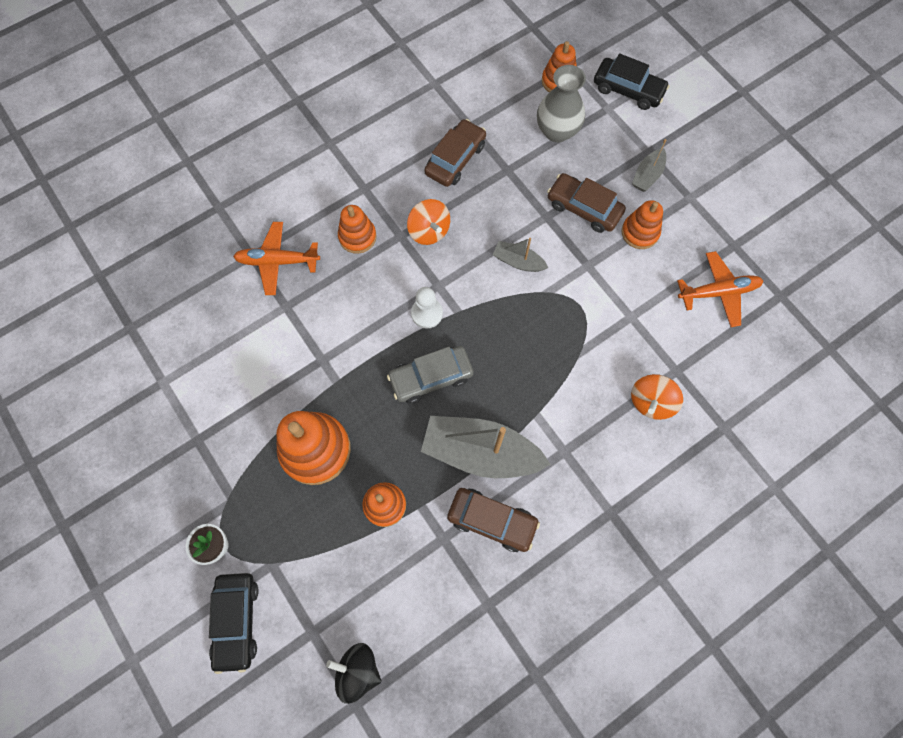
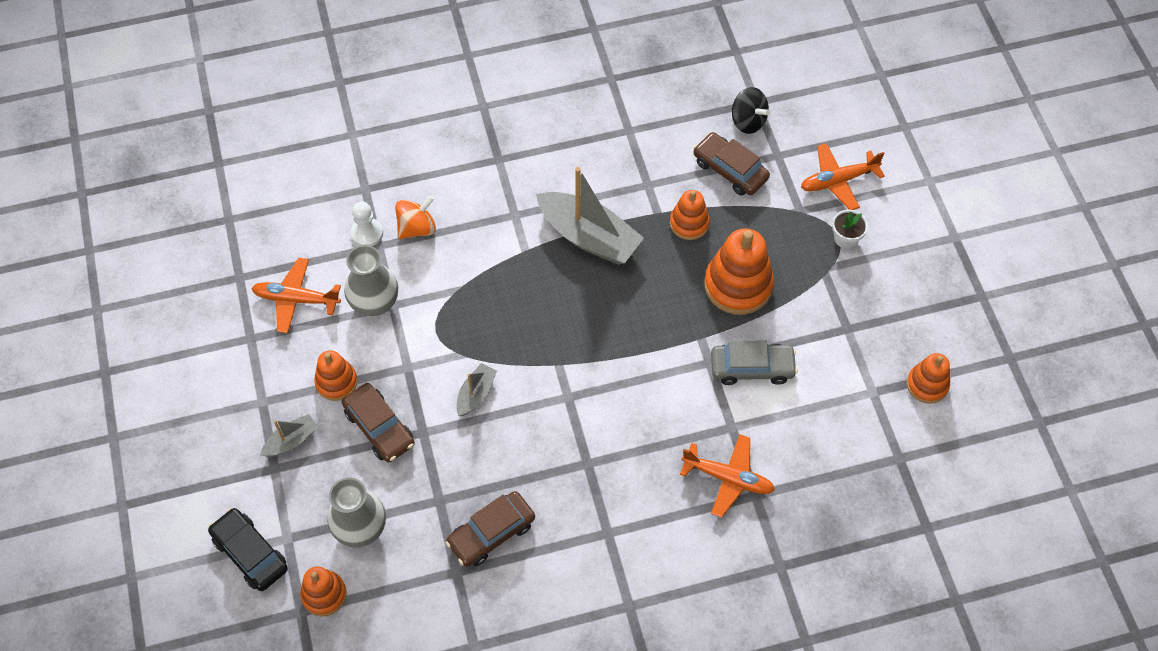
camera: 160 degrees left, 10 degrees down
black car [209,573,259,674] -> orange plane [801,143,885,210]
orange stacking toy [338,205,377,254] -> orange stacking toy moved to [907,353,950,404]
grey car [387,346,474,404] -> grey car moved to [711,340,798,385]
orange spinning top [407,199,450,245] -> none
white pawn [411,287,443,328] -> white pawn moved to [351,201,383,246]
brown car [447,488,540,552] -> brown car moved to [693,132,770,196]
grey boat [493,238,548,272] -> grey boat turned 105 degrees counterclockwise [456,363,497,416]
none -> grey vase [344,245,398,316]

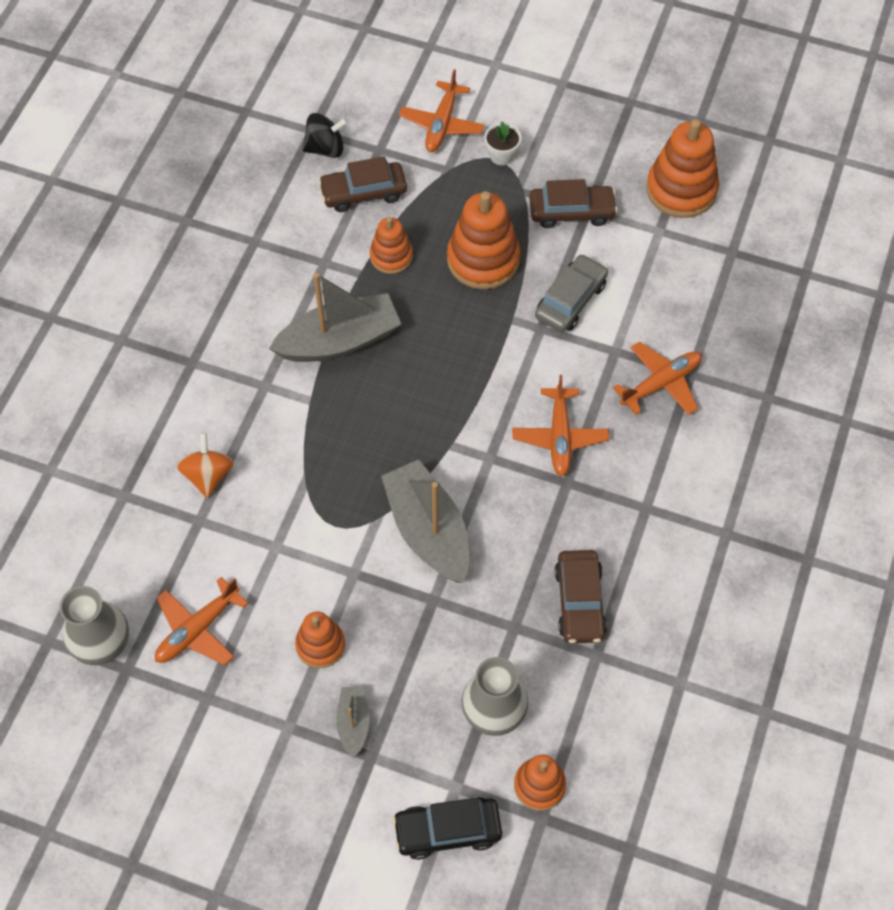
camera: 55 degrees left, 0 degrees up
brown car [342,383,415,462] -> brown car moved to [529,179,618,228]
grey vase [344,245,398,316] -> grey vase moved to [60,586,129,665]
white pawn [351,201,383,246] -> none
grey boat [456,363,497,416] -> grey boat [381,459,469,583], size x2.03
orange stacking toy [907,353,950,404] -> orange stacking toy [646,119,719,218], size x1.69
none -> orange plane [512,375,609,476]

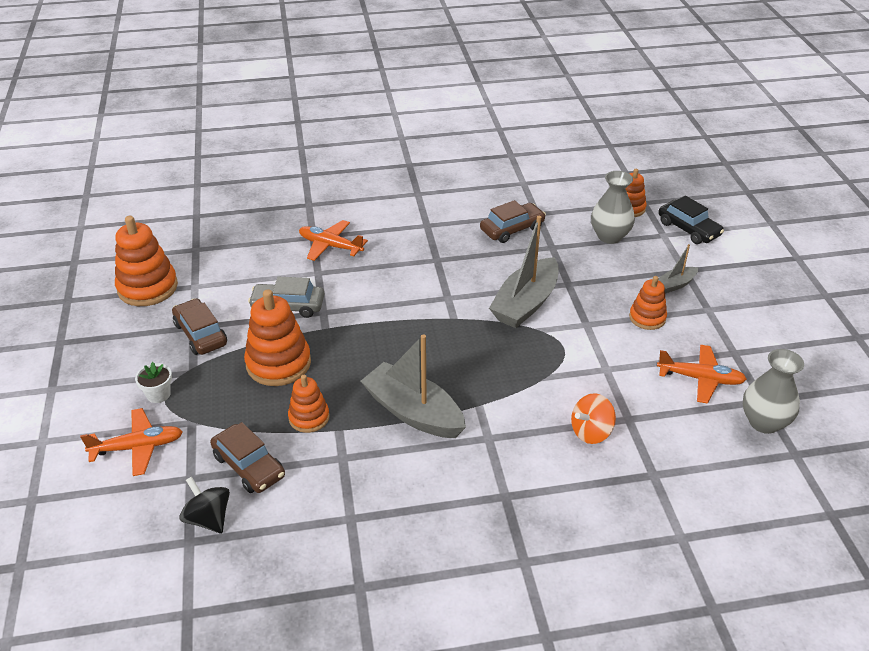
camera: 120 degrees left, 20 degrees down
orange plane [512,375,609,476] -> none

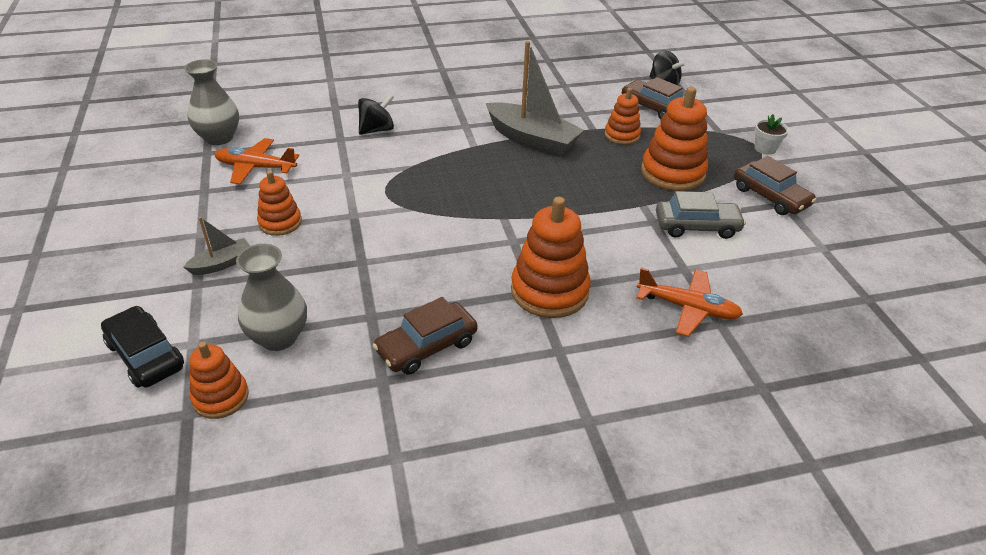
camera: 175 degrees right, 0 degrees up
orange plane [80,408,183,476] -> none
orange stacking toy [115,216,178,306] -> orange stacking toy moved to [511,197,591,318]
grey boat [489,216,559,328] -> none
orange spinning top [571,393,616,444] -> black spinning top [358,94,394,135]

